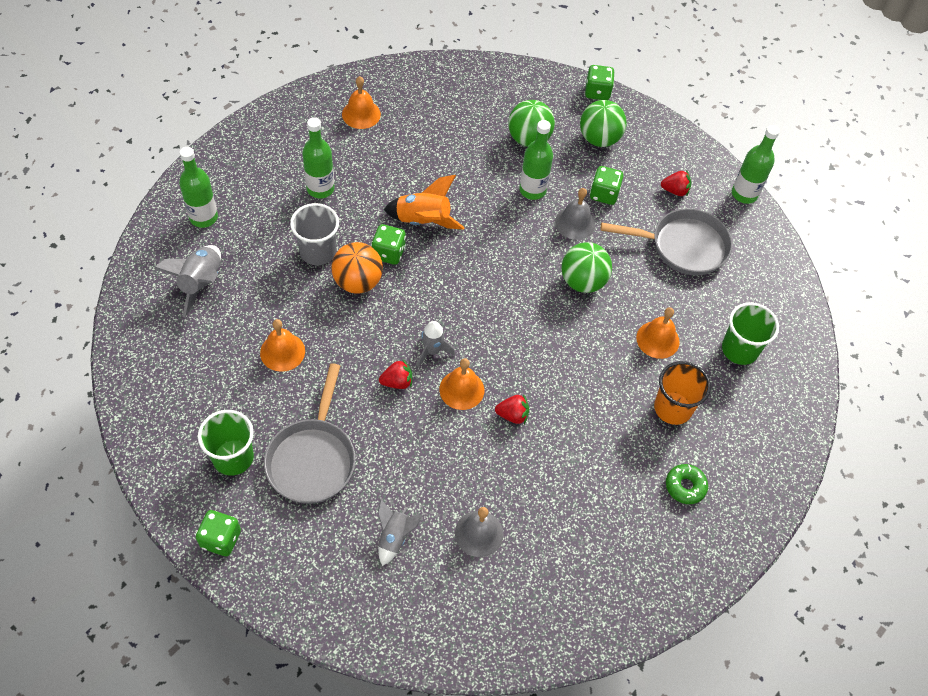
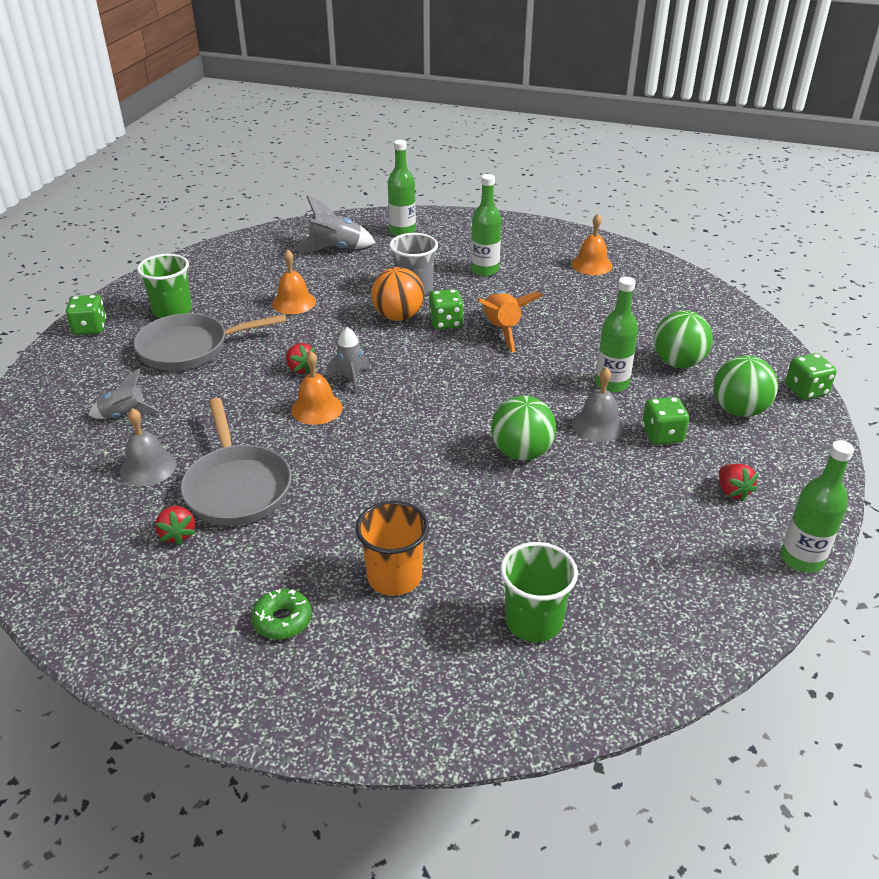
camera: 70 degrees right, 20 degrees down
red strawberry [495,394,529,424] -> red strawberry moved to [155,506,196,545]
grey pan [600,208,733,275] -> grey pan moved to [180,398,292,526]
orange bell [636,307,680,359] -> none

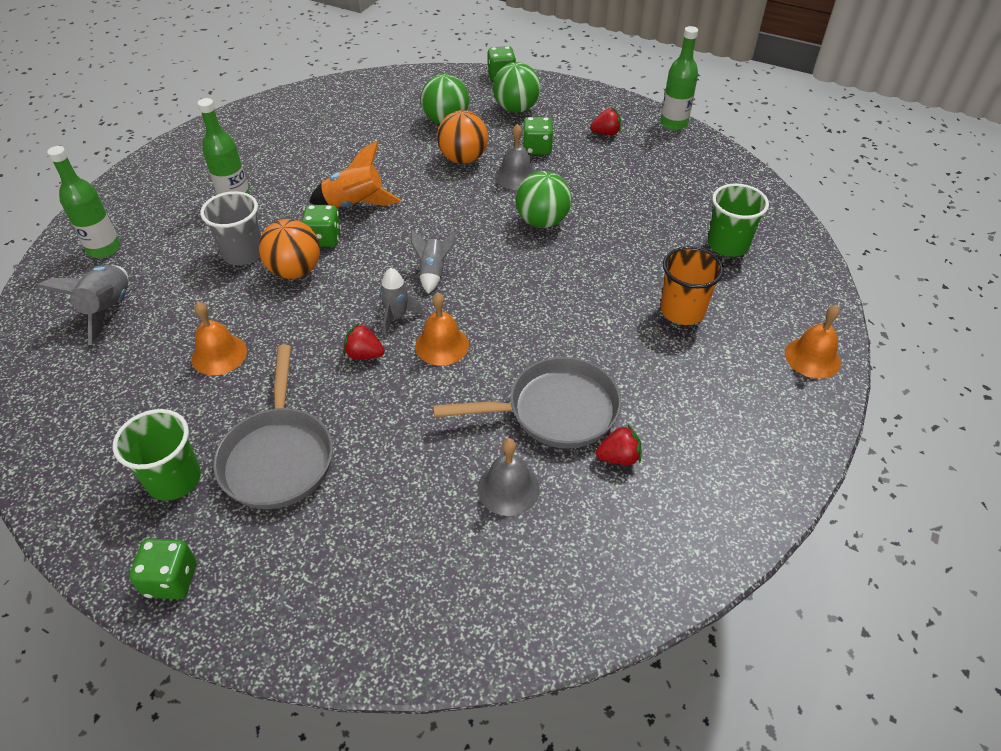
camera: 80 degrees left, 10 degrees up
grey rocket [89,369,160,419] -> grey rocket moved to [411,229,456,294]
green donut [251,589,312,639] -> none
red strawberry [286,343,318,374] -> red strawberry turned 135 degrees counterclockwise [343,323,385,359]
orange bell [571,214,612,275] -> orange bell moved to [785,305,841,379]
green bottle [595,277,638,393] -> orange ball [437,110,488,164]

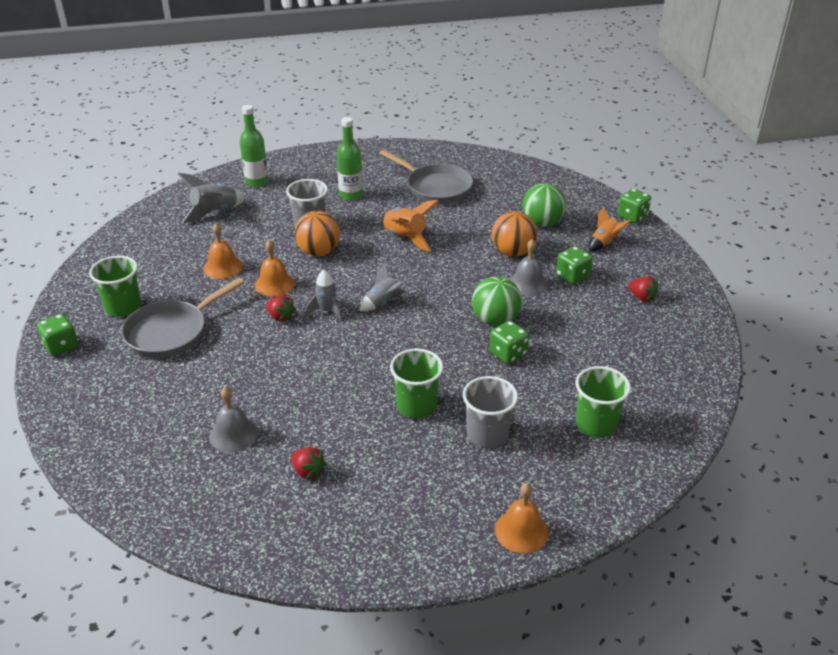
camera: 50 degrees right, 10 degrees down
green dice [302,205,341,247] -> green dice moved to [490,321,529,364]
red strawberry [343,323,385,359] -> red strawberry turned 150 degrees clockwise [266,295,296,322]
orange bell [415,292,469,366] -> orange bell moved to [255,240,295,297]
grey pan [433,357,621,448] -> grey pan moved to [379,150,473,204]
green ball [493,62,540,113] -> orange rocket [589,207,631,252]
green bottle [660,26,698,130] -> none
orange cup [661,246,724,325] -> grey cup [463,376,518,448]
none -> green cup [390,348,444,418]

